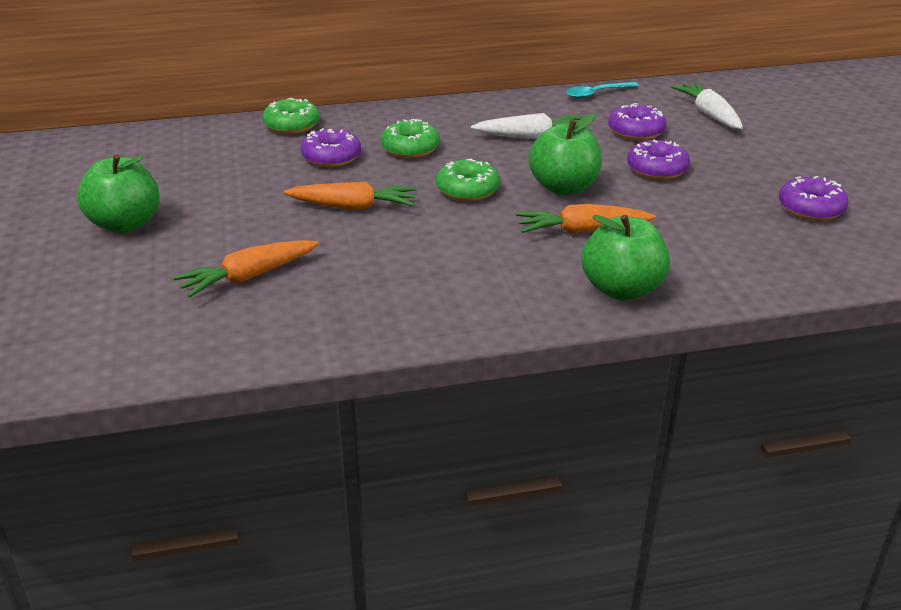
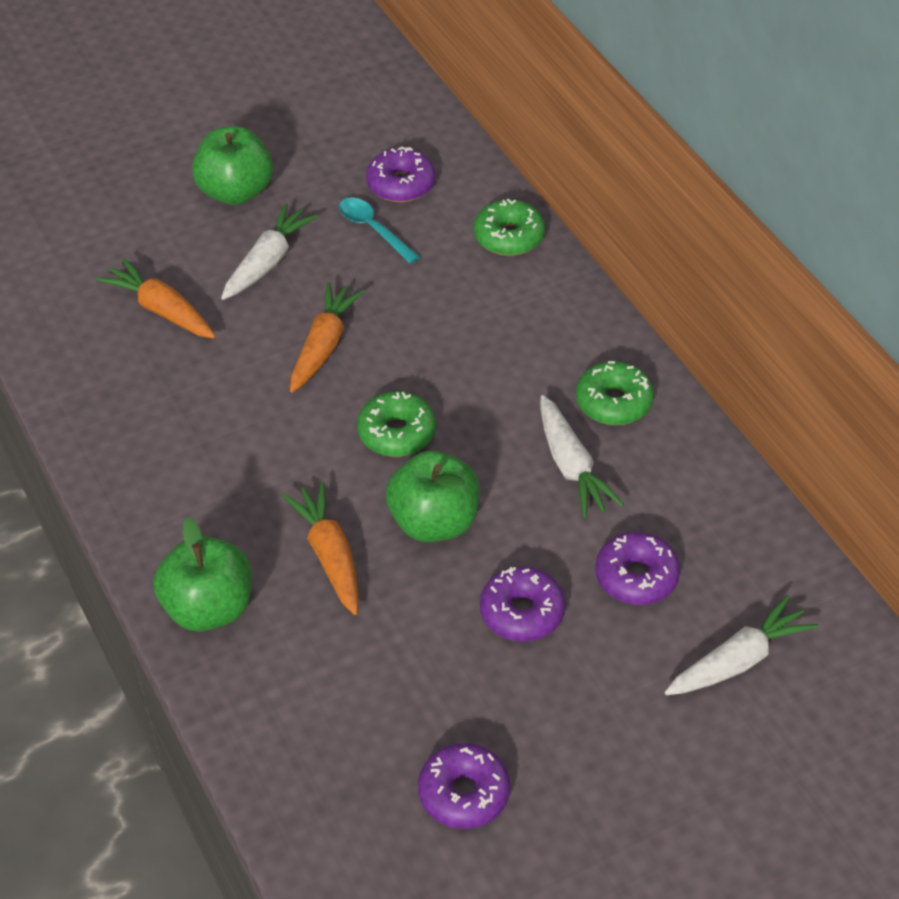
camera: 75 degrees right, 15 degrees up
orange carrot [284,182,417,210] -> orange carrot turned 150 degrees counterclockwise [290,282,365,393]
purple donut [301,128,361,167] -> purple donut moved to [366,146,435,202]
green donut [381,119,440,158] -> green donut moved to [576,361,654,425]
turquoise spoon [566,82,639,99] -> turquoise spoon moved to [339,197,420,264]
none -> white carrot [221,203,318,300]

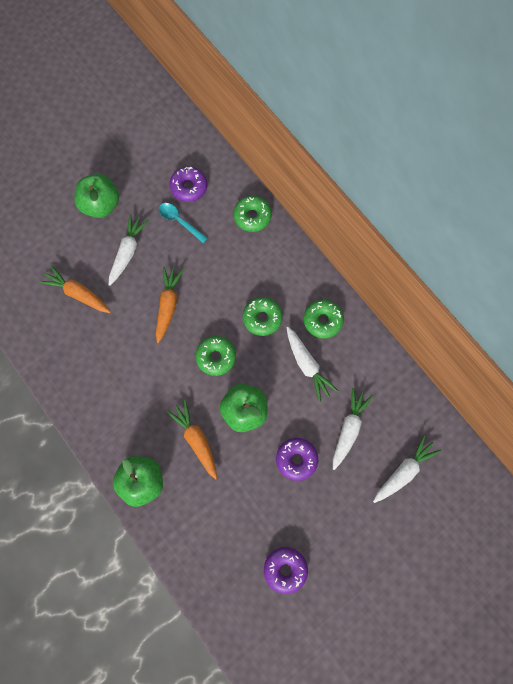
camera: 10 degrees left, 25 degrees up
purple donut [595,532,680,605] -> white carrot [333,388,373,470]
none -> green donut [243,297,283,336]

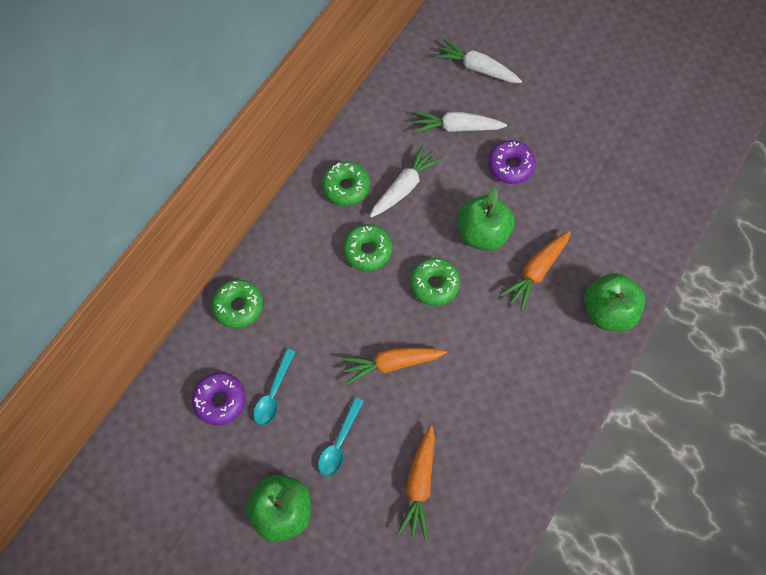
camera: 110 degrees left, 5 degrees down
white carrot [108,214,149,286] -> turquoise spoon [318,397,364,477]
purple donut [264,547,308,594] -> none

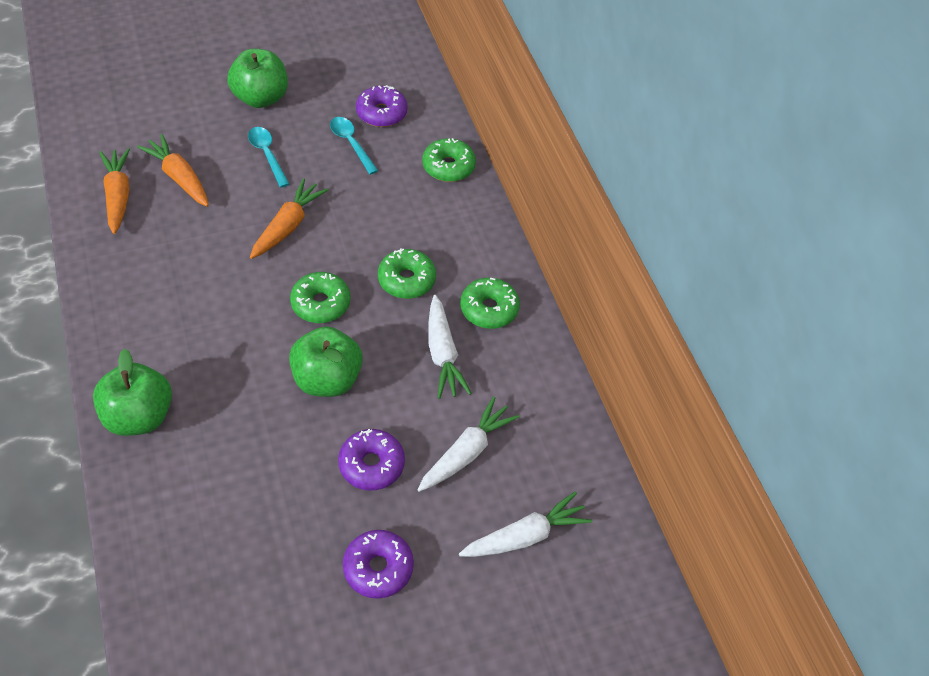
camera: 125 degrees right, 15 degrees down
orange carrot [500,231,571,311] -> orange carrot moved to [99,148,130,234]
none -> purple donut [343,530,414,599]

